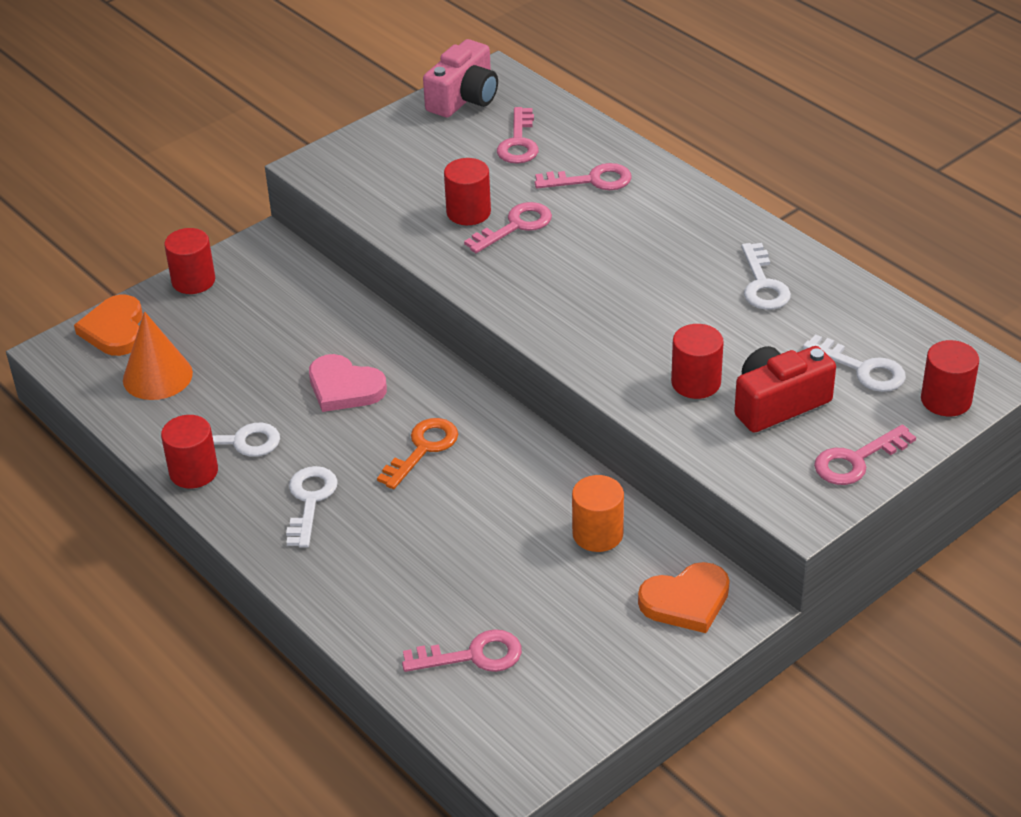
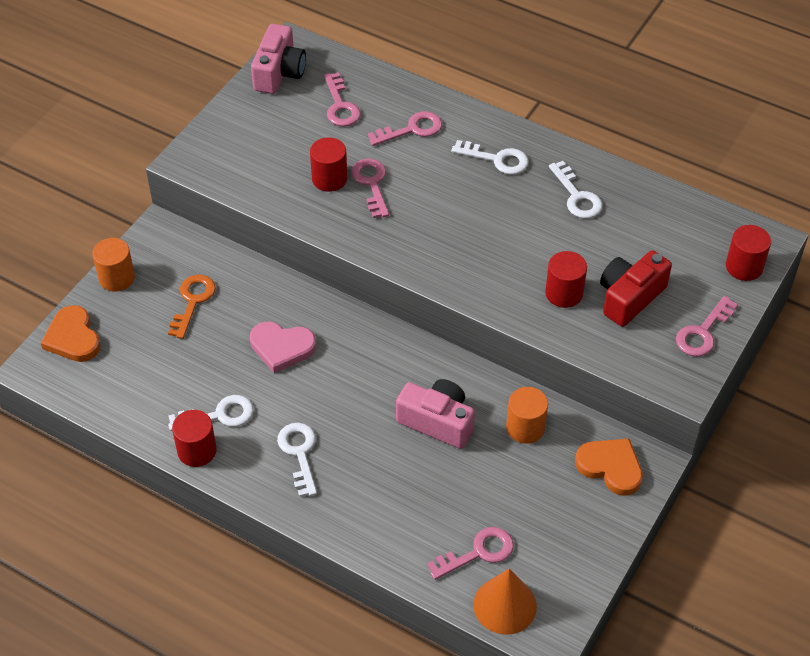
camera: 20 degrees left, 10 degrees up
orange cone [123,311,193,400] -> orange cone moved to [473,568,537,635]
red cylinder [164,228,215,294] -> orange cylinder [92,238,135,292]
orange key [377,418,458,489] -> orange key moved to [168,275,216,339]
pink key [464,202,552,253] -> pink key turned 45 degrees counterclockwise [351,158,389,218]
orange heart [638,562,730,633] -> orange heart turned 105 degrees counterclockwise [575,438,643,495]
white key [803,334,906,392] -> white key moved to [451,140,529,175]
none -> pink camera [396,379,475,449]

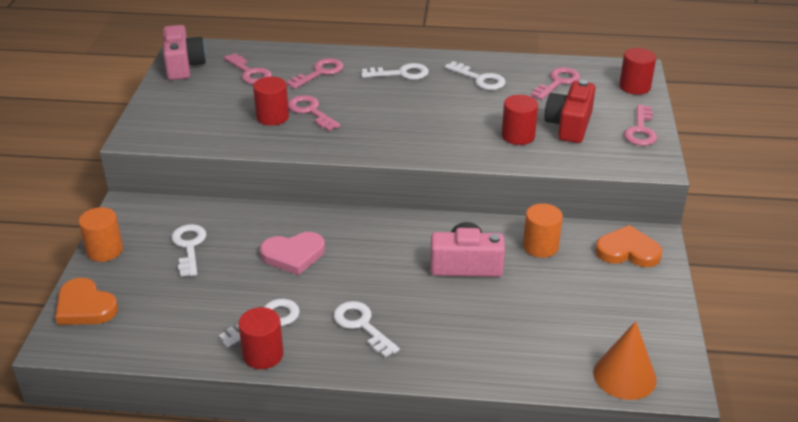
camera: 25 degrees left, 15 degrees down
orange key [168,275,216,339] -> white key [171,224,206,277]
pink key [427,527,514,580] -> pink key moved to [531,67,580,100]

